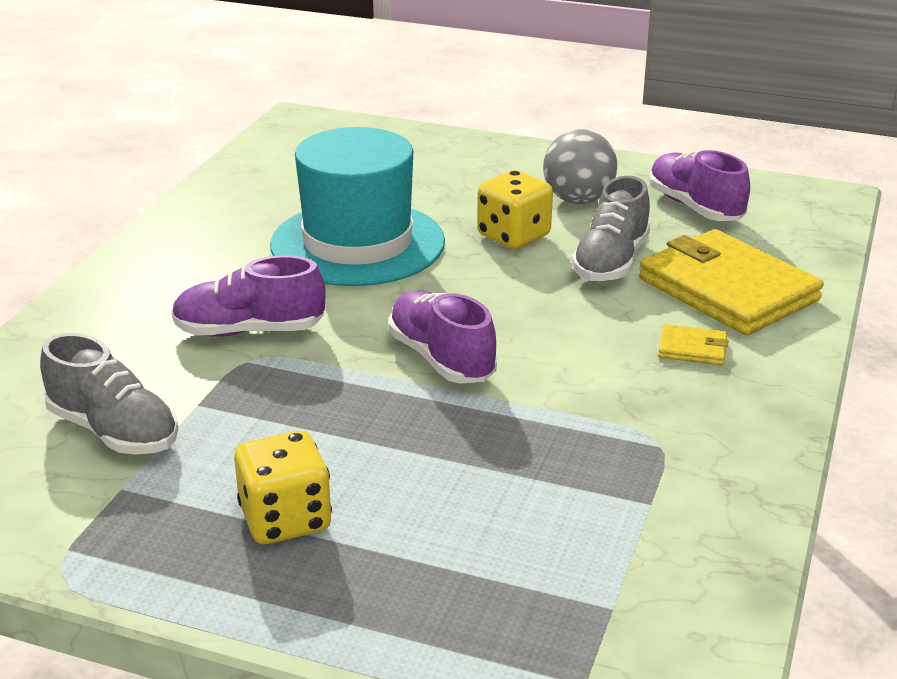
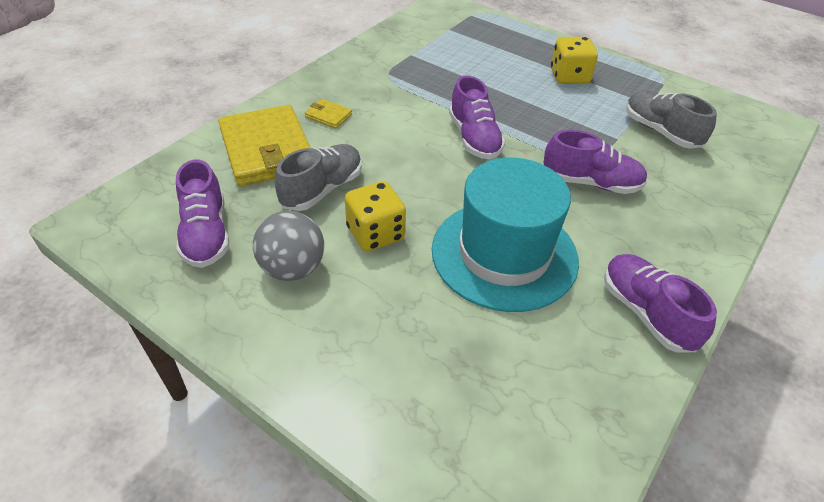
camera: 165 degrees left, 15 degrees up
none -> purple shoe [604,254,717,353]

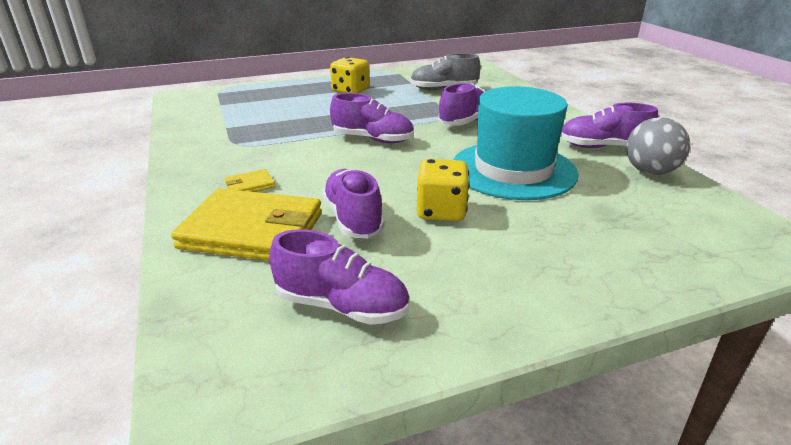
camera: 55 degrees left, 15 degrees down
grey ball [253,211,324,281] -> grey ball moved to [626,117,690,175]
grey shoe [275,144,362,211] -> purple shoe [322,169,385,239]

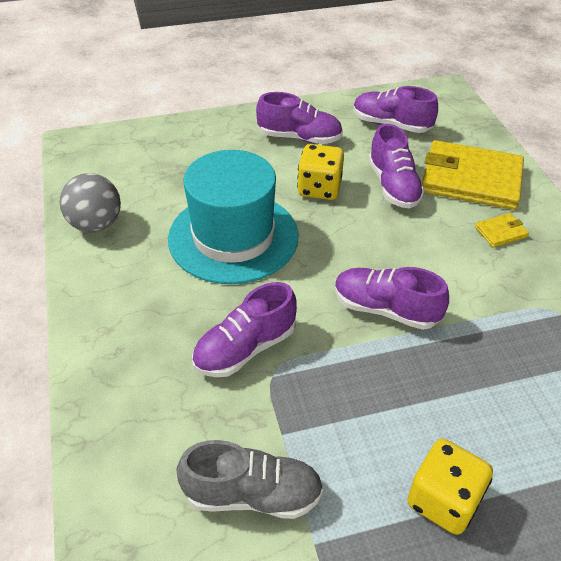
camera: 175 degrees left, 15 degrees up
purple shoe [560,103,658,148] -> purple shoe moved to [256,92,343,144]

